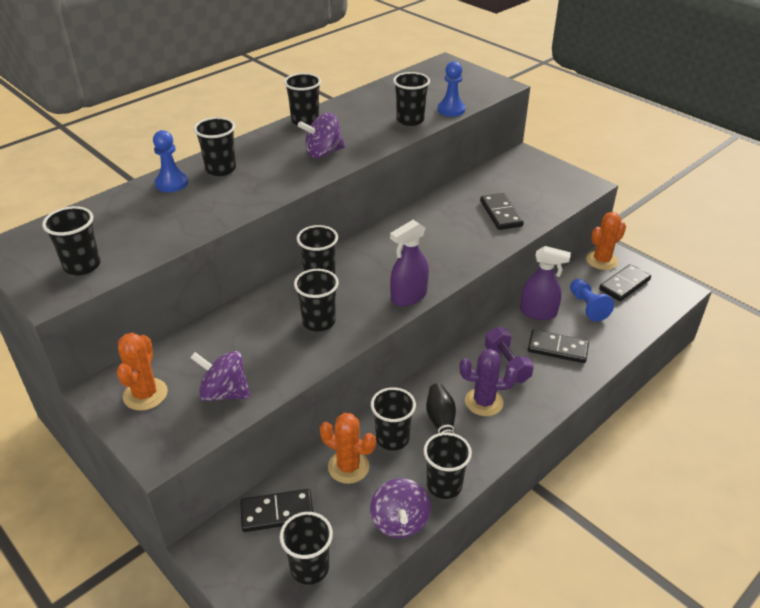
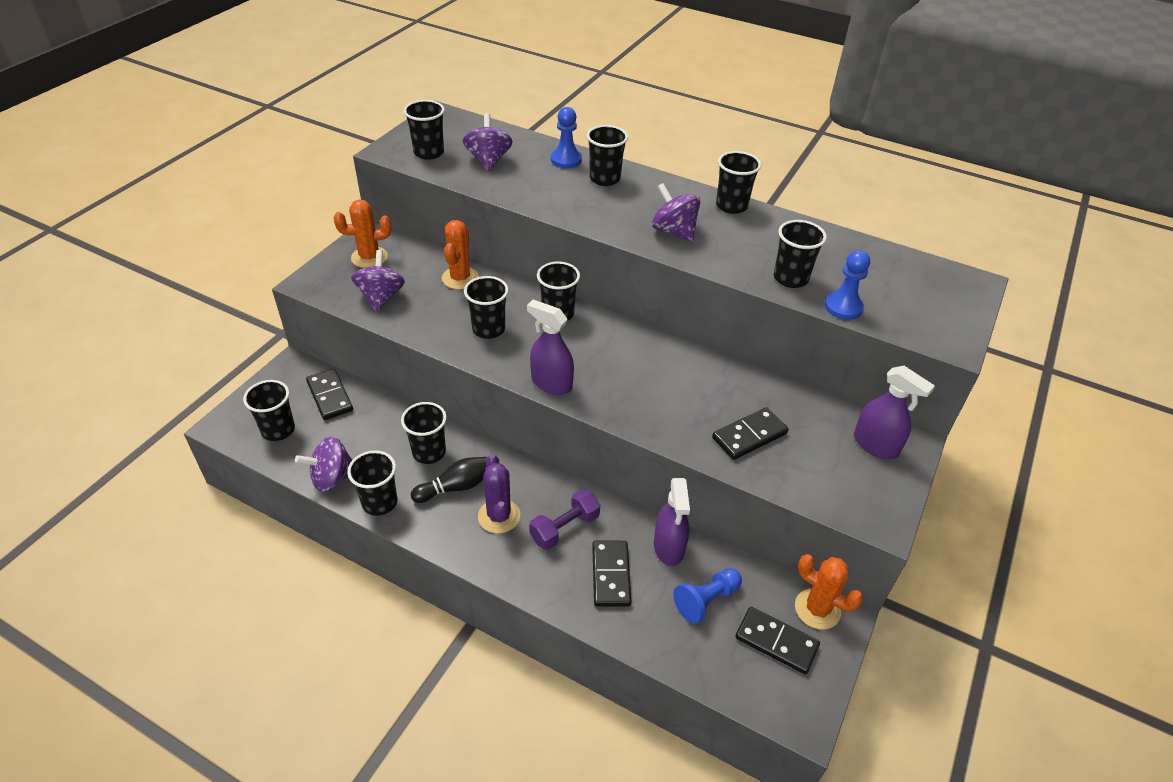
camera: 70 degrees right, 5 degrees up
orange cactus [320,413,376,484] -> orange cactus moved to [442,220,479,289]
none -> purple spinning top [463,113,513,171]
none -> purple spray bottle [854,366,935,459]

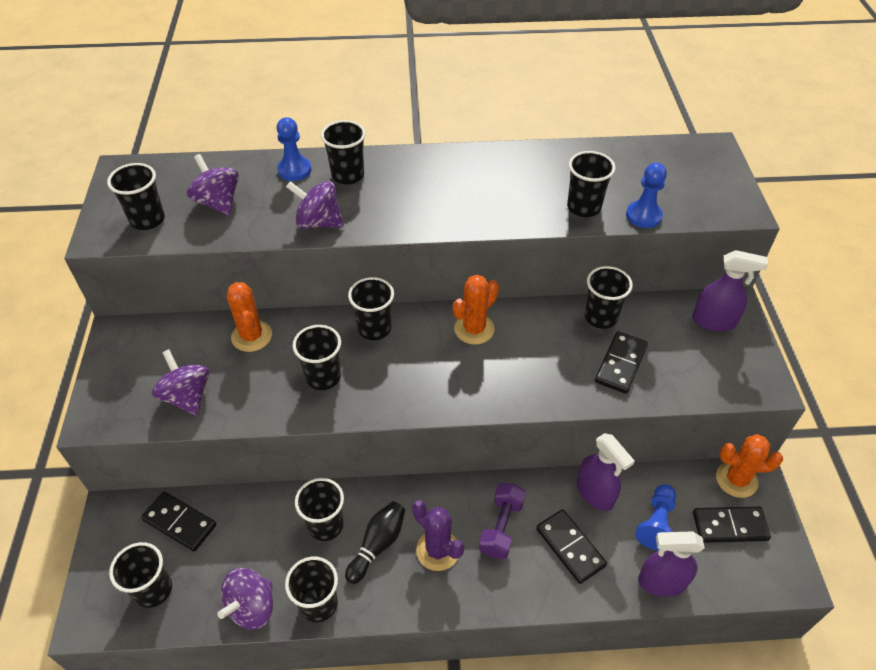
camera: 30 degrees left, 5 degrees up
orange cactus [334,200,392,268] -> orange cactus moved to [453,275,499,344]
purple spray bottle [527,300,574,395] -> purple spray bottle moved to [638,531,705,597]
purple spinning top [652,183,701,242] -> purple spinning top moved to [286,181,344,229]
black cup [716,151,761,214] -> black cup moved to [585,266,633,329]

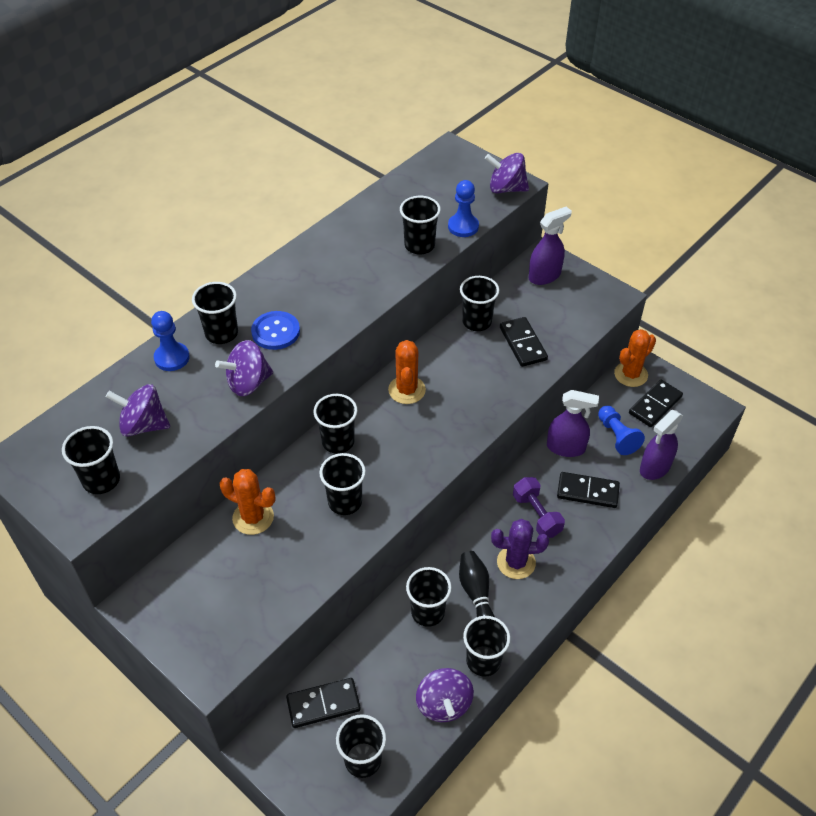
camera: 45 degrees left, 0 degrees up
purple spinning top [152,349,209,416] -> purple spinning top moved to [485,153,529,193]
none -> blue button [251,311,300,350]

